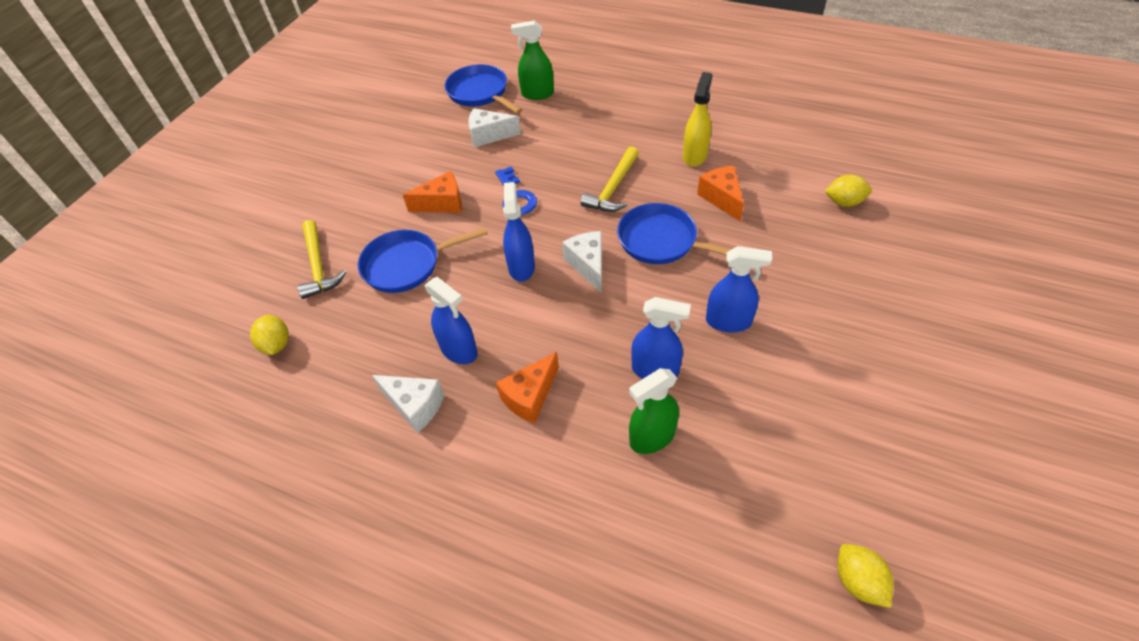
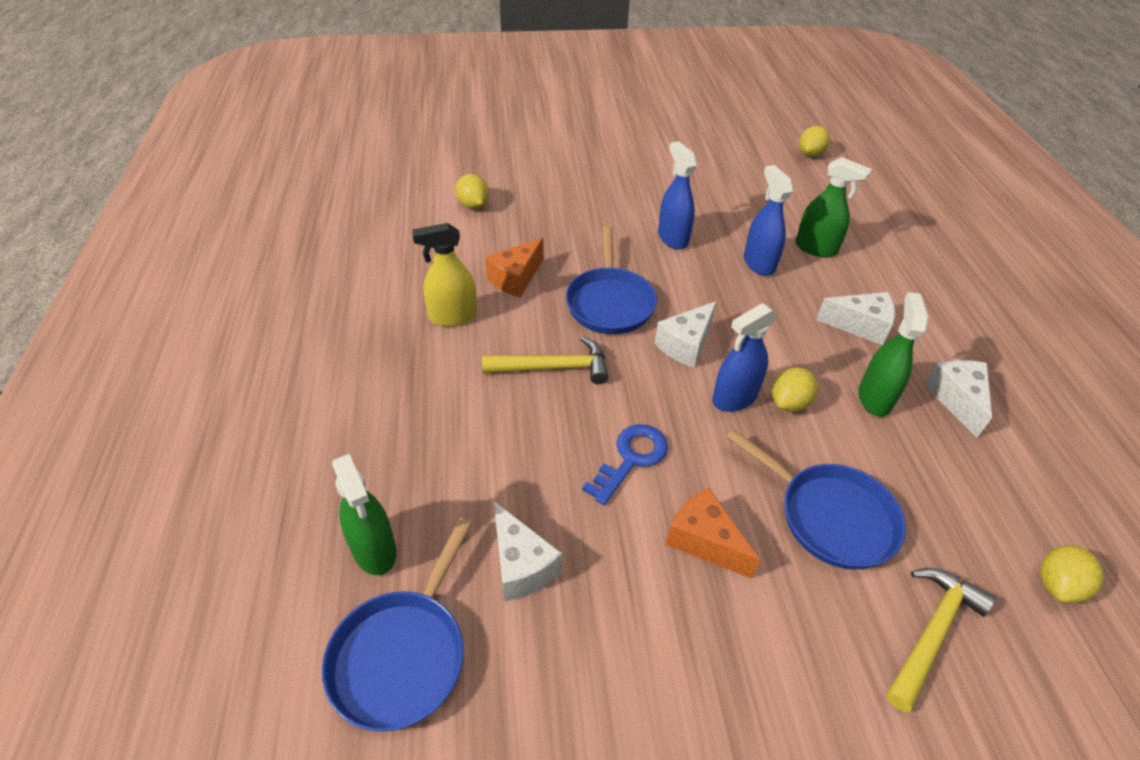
camera: 125 degrees left, 5 degrees down
blue spray bottle [425,277,478,364] -> green spray bottle [858,292,929,417]
orange cheese [496,352,559,423] -> white cheese [816,292,895,345]
none -> yellow lemon [772,367,818,412]

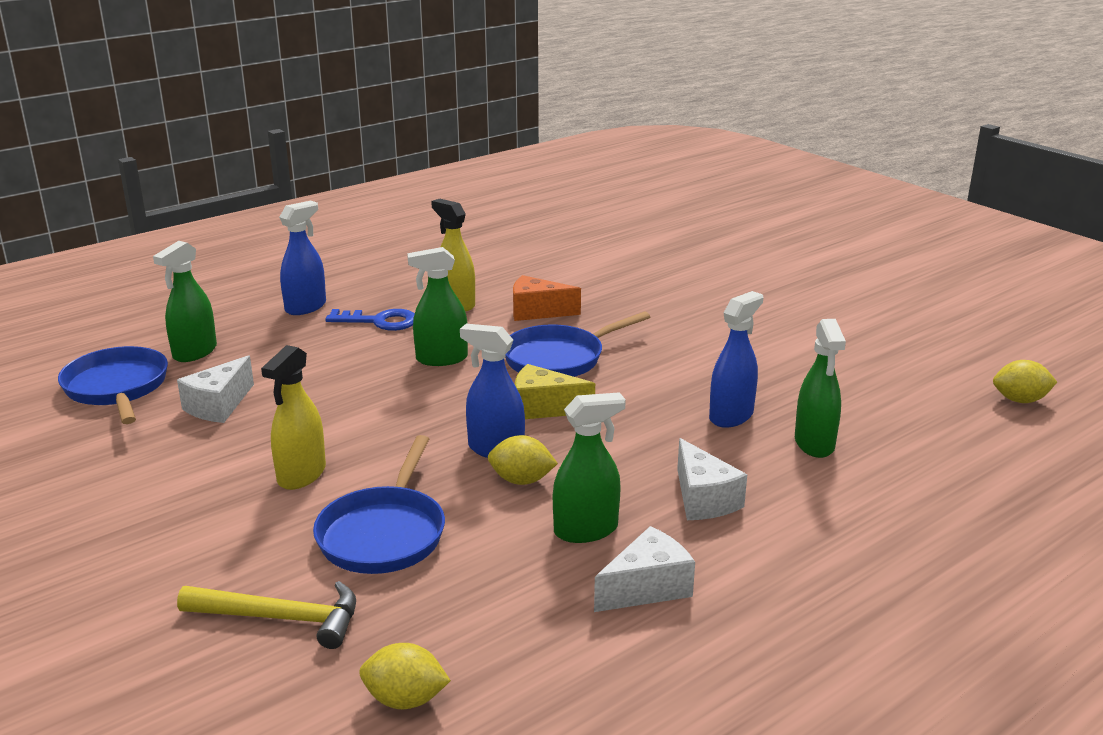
camera: 60 degrees right, 20 degrees down
blue pan [322,517,472,732] -> blue pan turned 75 degrees clockwise [58,346,168,424]
yellow lemon [456,174,489,209] -> none
yellow hammer [482,337,609,384] -> green spray bottle [407,247,468,366]
blue key [582,424,668,505] -> blue key moved to [325,309,415,331]
white cheese [655,301,717,368] -> yellow cheese [515,364,595,419]
blue spray bottle [658,141,697,249] -> blue spray bottle moved to [279,201,326,315]
orange cheese [665,488,760,579] -> yellow spray bottle [261,345,326,490]

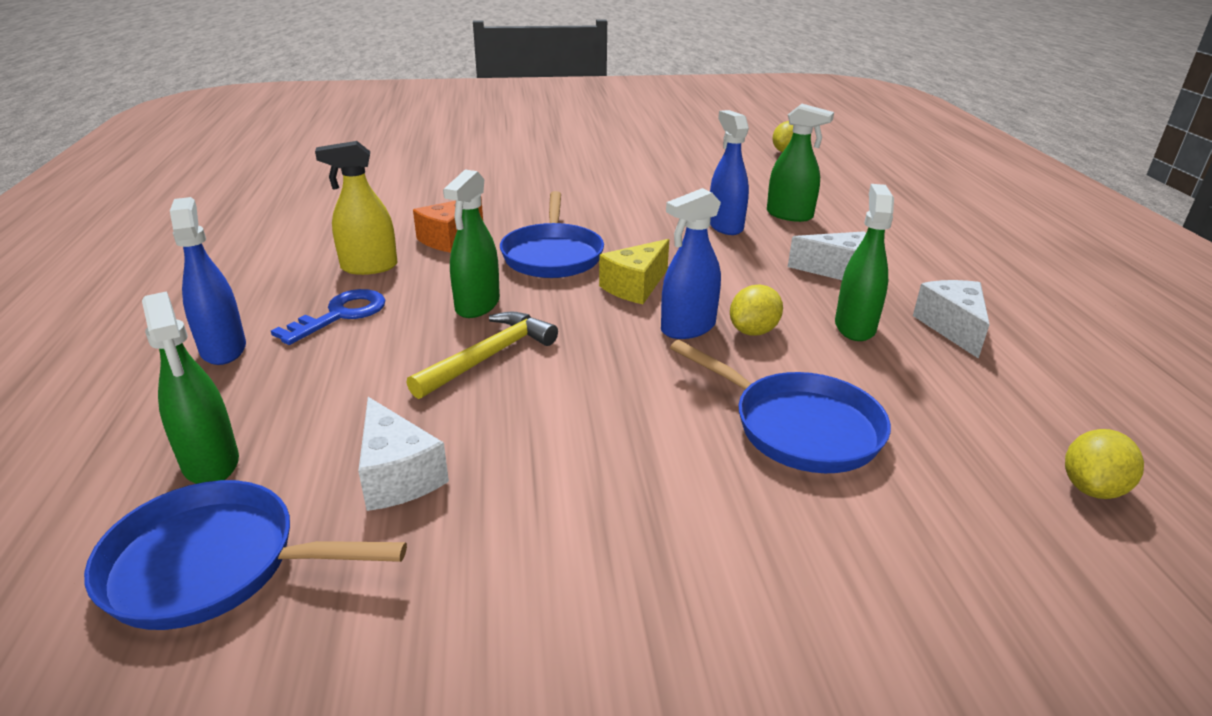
camera: 60 degrees left, 5 degrees up
yellow hammer [177,581,356,649] -> yellow hammer moved to [407,312,558,399]
yellow spray bottle [261,345,326,490] -> none

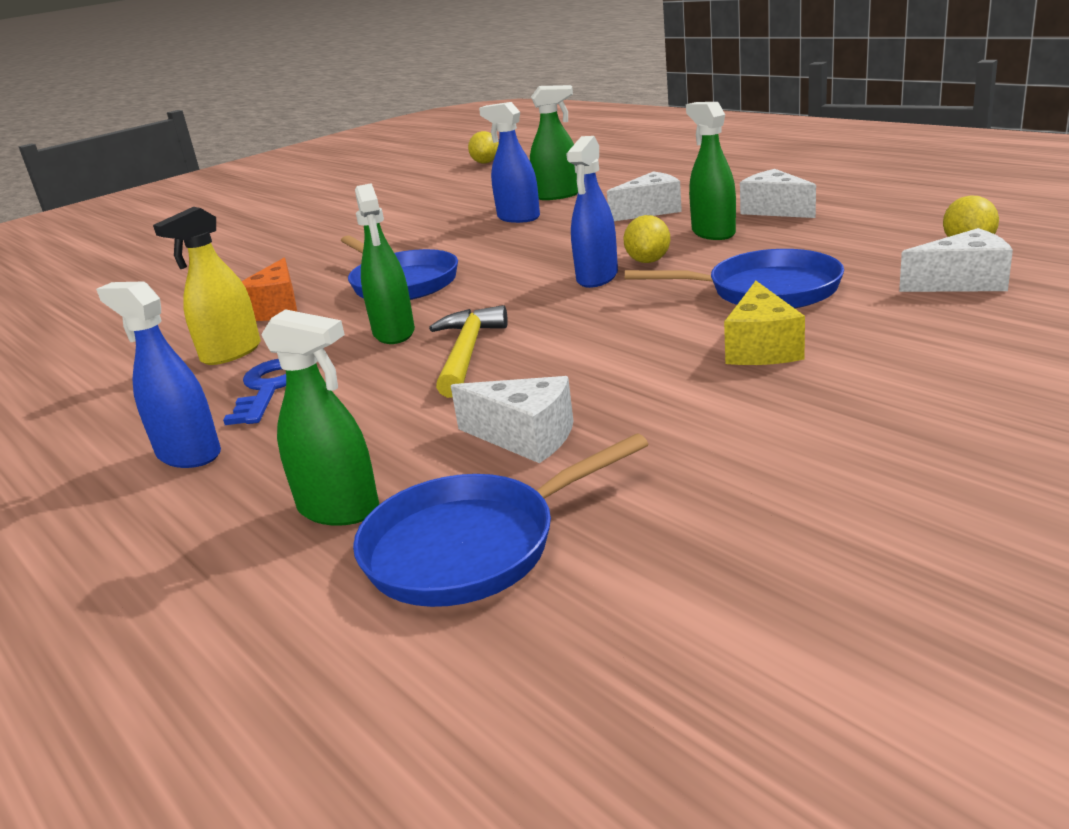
camera: 30 degrees left, 5 degrees down
yellow cheese [599,239,669,304] -> yellow cheese moved to [724,281,805,365]
none -> white cheese [899,228,1013,292]

